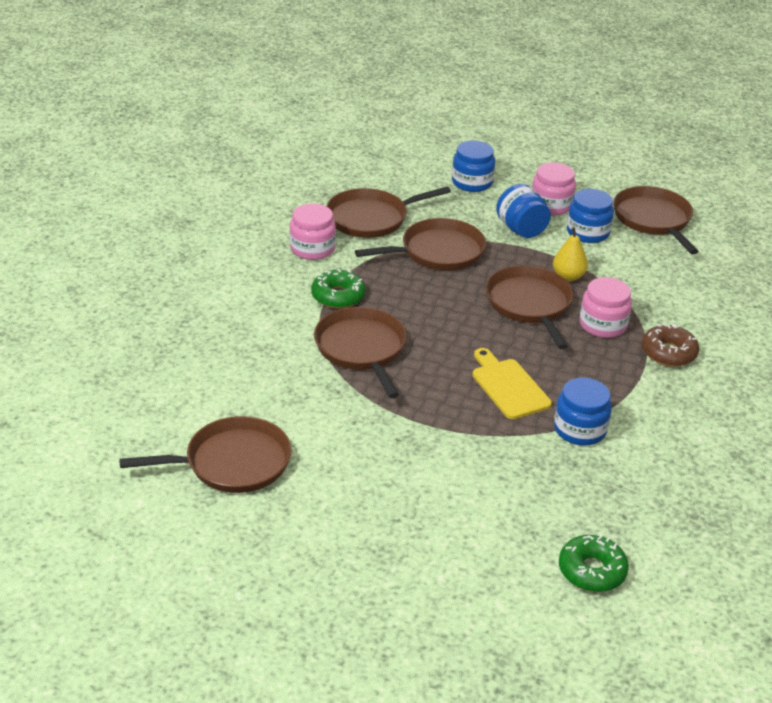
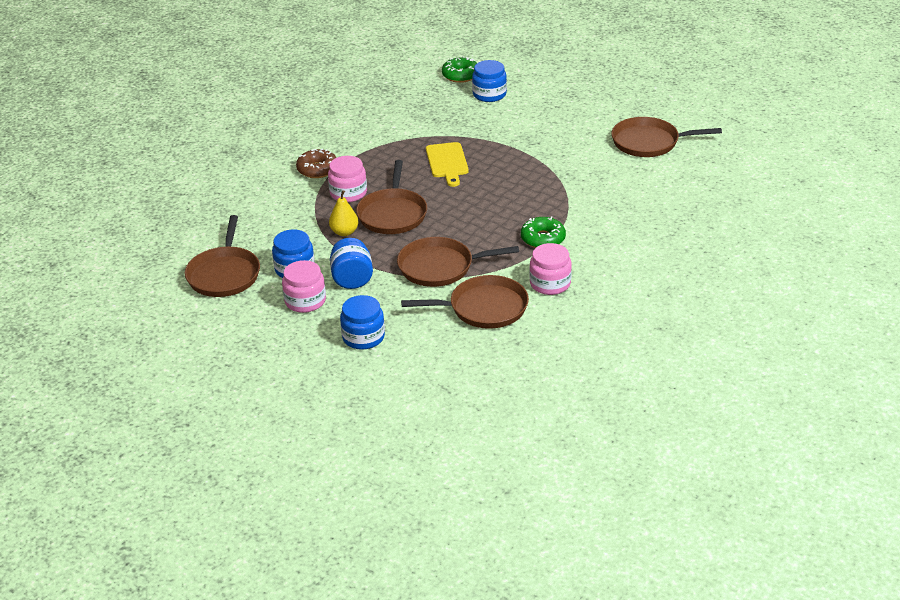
camera: 160 degrees left, 0 degrees up
brown pan [314,307,407,398] -> none
blue jar [554,378,612,446] -> blue jar moved to [472,60,507,102]

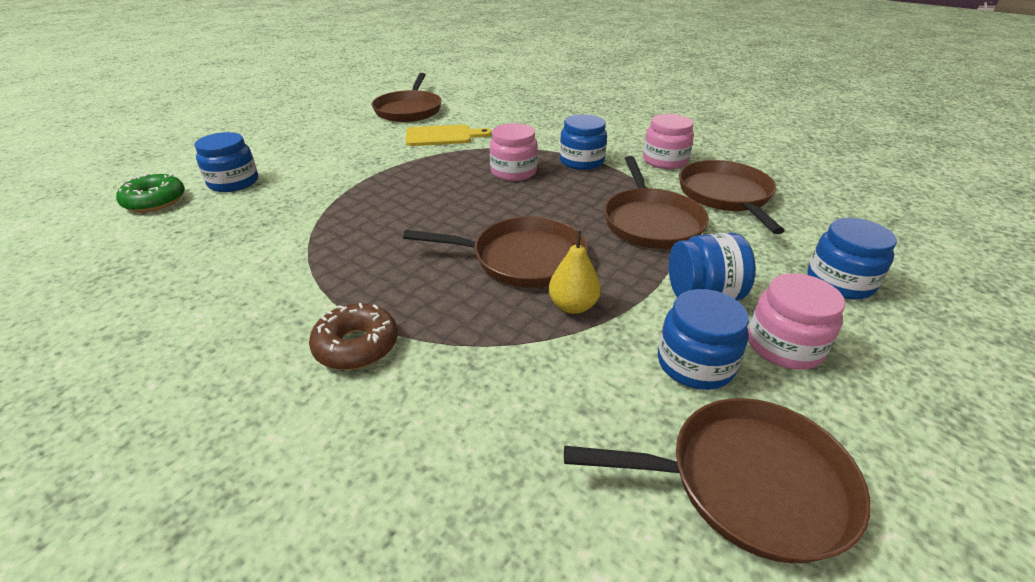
camera: 90 degrees left, 0 degrees up
pink jar [328,156,367,202] -> pink jar moved to [490,123,538,181]
yellow cutting board [426,142,469,187] -> yellow cutting board moved to [406,124,492,146]
green donut [521,216,566,248] -> blue jar [560,114,607,170]

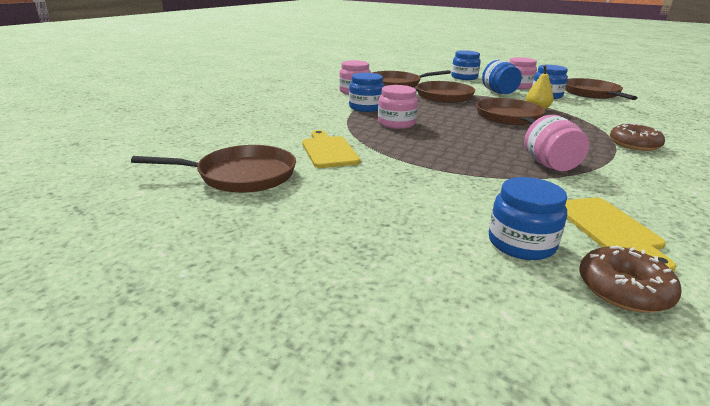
camera: 100 degrees left, 10 degrees down
green donut [116,174,185,212] -> brown donut [579,245,682,313]
none -> pink jar [524,115,589,171]
none -> yellow cutting board [565,198,676,272]

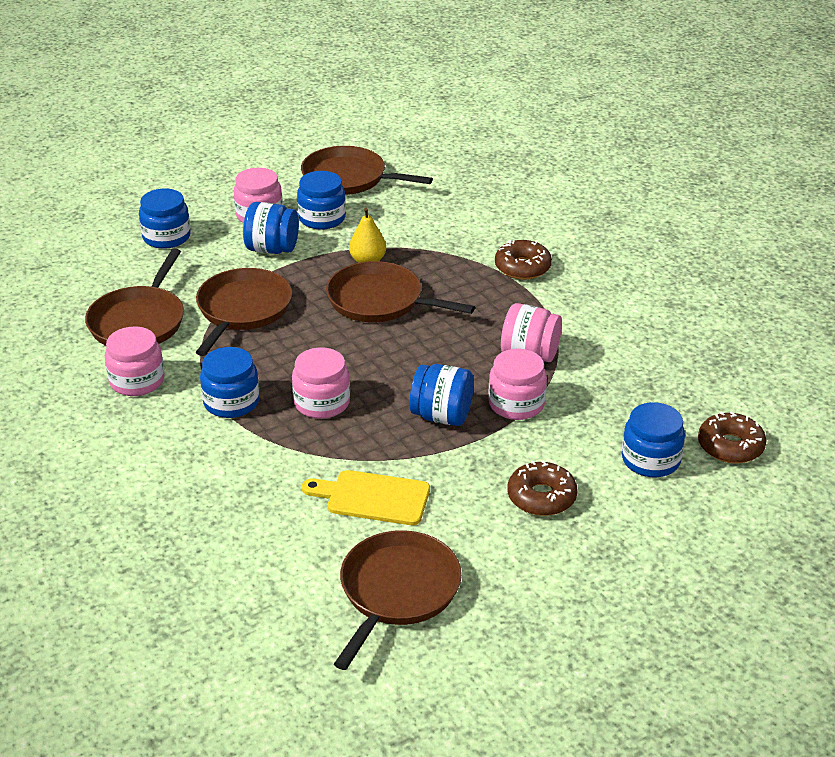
camera: 60 degrees left, 10 degrees up
yellow cutting board [565,198,676,272] -> none
none -> blue jar [410,364,474,426]
none -> pink jar [488,349,547,420]
none -> brown donut [507,460,578,516]

